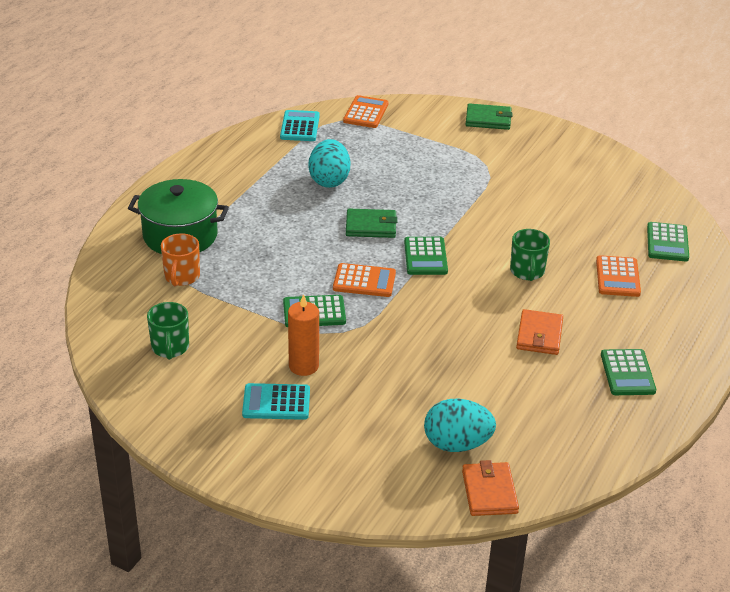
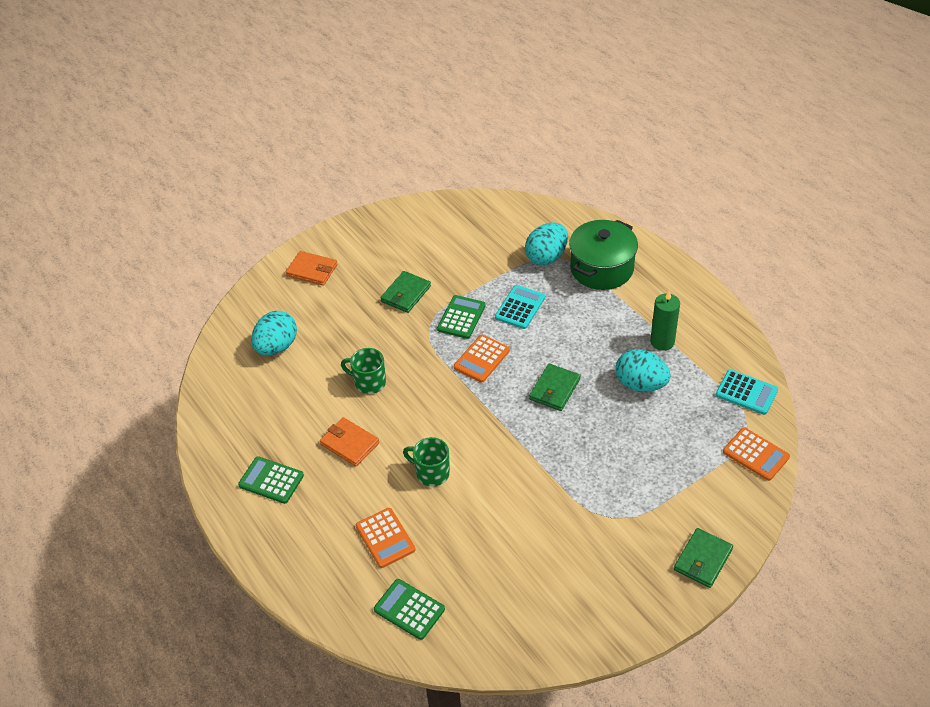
camera: 120 degrees right, 10 degrees up
green mug [147,302,189,360] -> green mug moved to [341,348,386,394]
orange mug [161,233,200,286] -> turquoise egg [525,222,568,266]
turquoise calculator [242,383,310,420] -> turquoise calculator moved to [495,285,545,329]
orange candle [288,294,319,376] -> green wallet [380,271,431,313]
green calculator [404,237,448,275] -> none
orange wallet [462,460,519,516] -> orange wallet moved to [286,251,337,286]
orange calculator [596,255,641,297] -> orange calculator turned 150 degrees counterclockwise [356,508,416,568]
none -> green candle [650,291,680,351]

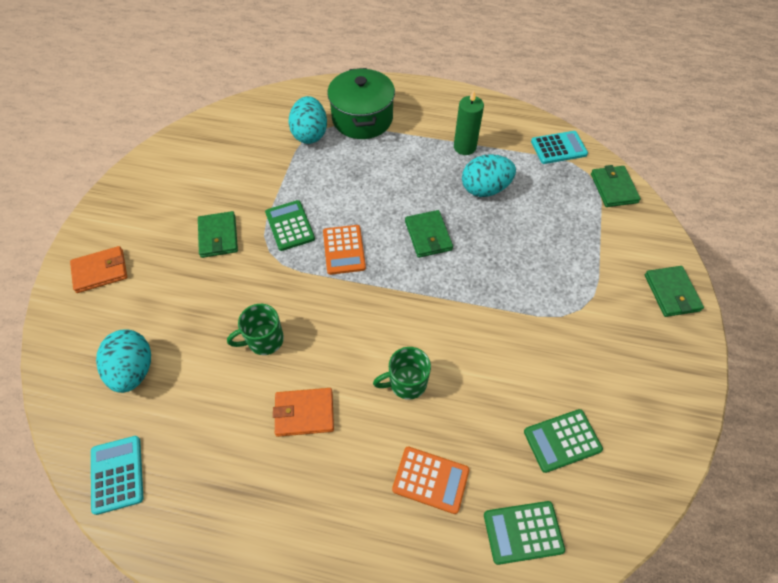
camera: 45 degrees left, 10 degrees up
green calculator [238,456,304,504] -> green calculator moved to [524,409,603,473]
turquoise calculator [495,285,545,329] -> turquoise calculator moved to [91,436,143,515]
orange calculator [723,428,790,481] -> green wallet [591,165,641,207]

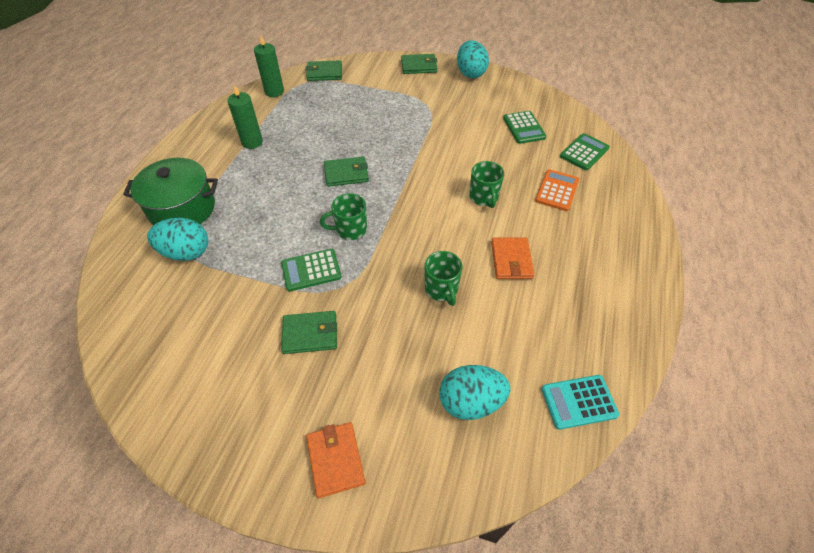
camera: 85 degrees left, 5 degrees down
orange calculator [323,225,366,275] -> green mug [320,193,367,240]
turquoise egg [462,154,516,197] -> turquoise egg moved to [457,40,489,78]
green calculator [484,501,565,565] -> green calculator turned 135 degrees counterclockwise [560,133,610,170]
turquoise calculator [531,131,588,164] -> green candle [254,36,284,97]

